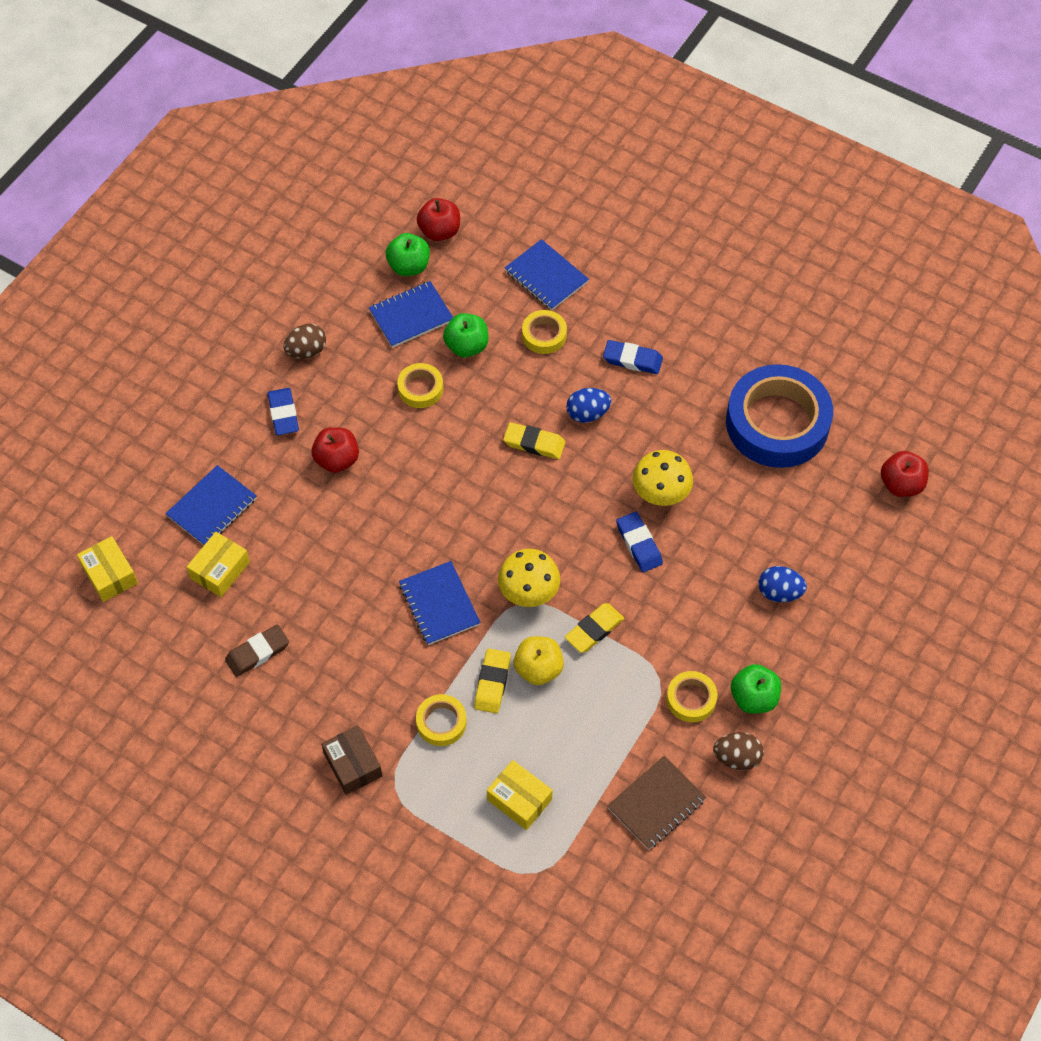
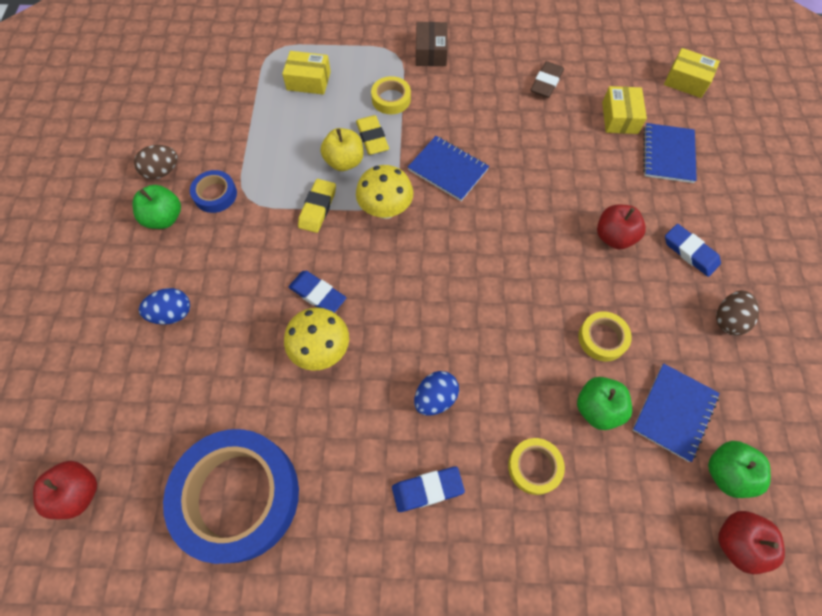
camera: 150 degrees right, 5 degrees up
brown box [321,725,382,795] -> brown box turned 60 degrees clockwise [416,22,448,66]
yellow eraser [503,422,565,459] -> none
blue notebook [505,239,589,310] -> none
brown notebook [607,756,706,850] -> none
yellow tape [666,671,717,723] -> blue tape [190,170,237,213]

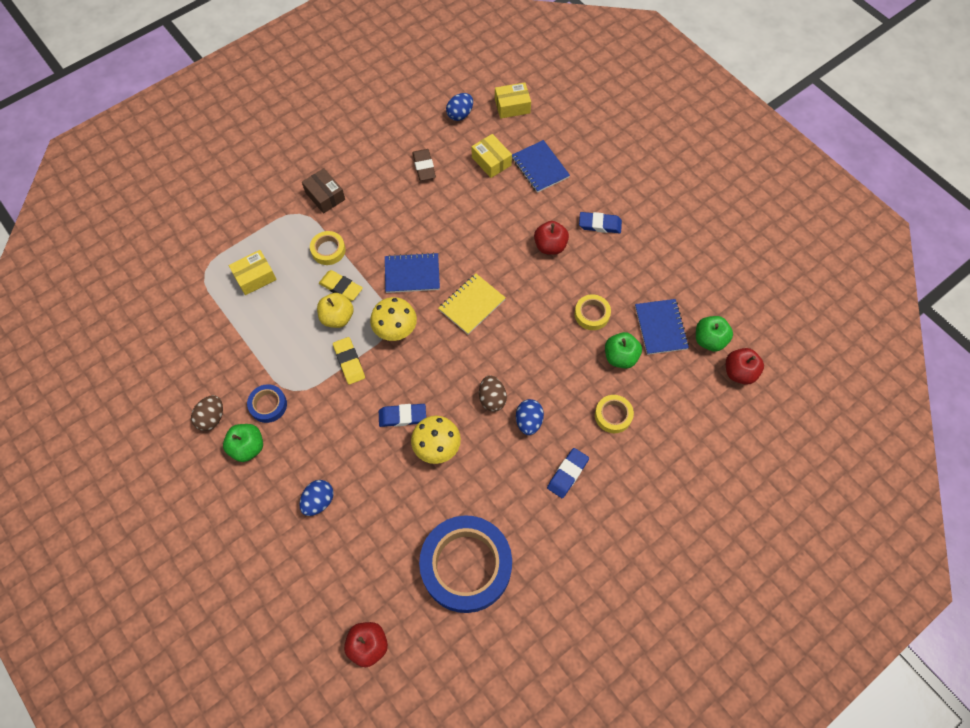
camera: 40 degrees left, 0 degrees up
brown egg [716,291,759,336] -> brown egg moved to [479,375,507,412]
none -> yellow notebook [438,274,506,334]
none -> blue egg [446,93,473,121]

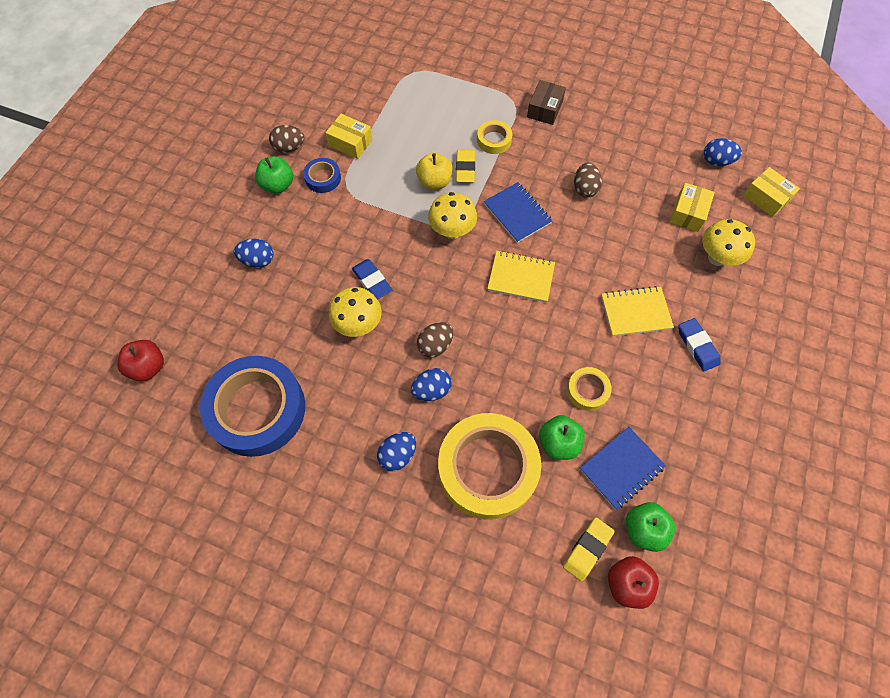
camera: 60 degrees right, 0 degrees up
yellow box [229,250,277,295] -> yellow box moved to [325,114,372,159]
yellow eraser [333,337,365,384] -> yellow eraser moved to [563,518,615,581]
brown eraser [412,149,436,181] -> none
blue notebook [512,140,570,193] -> yellow mushroom [702,219,755,266]
red apple [534,221,569,255] -> yellow notebook [601,286,674,337]
blue eraser [547,448,589,498] -> blue egg [377,432,416,471]
yellow tape [595,395,634,433] -> yellow tape [438,413,541,520], size x2.25
none -> brown egg [574,163,602,198]

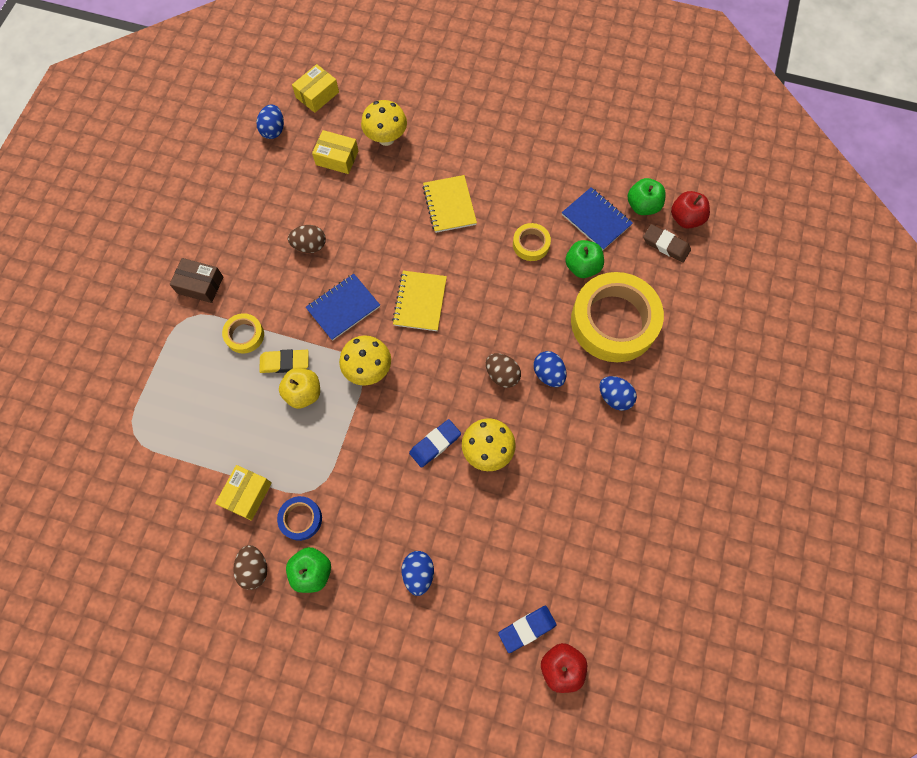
camera: 95 degrees left, 5 degrees up
blue tape [200,356,305,457] -> none
yellow eraser [563,518,615,581] -> brown eraser [643,224,691,263]
blue eraser [678,318,721,371] -> blue eraser moved to [498,606,556,653]

